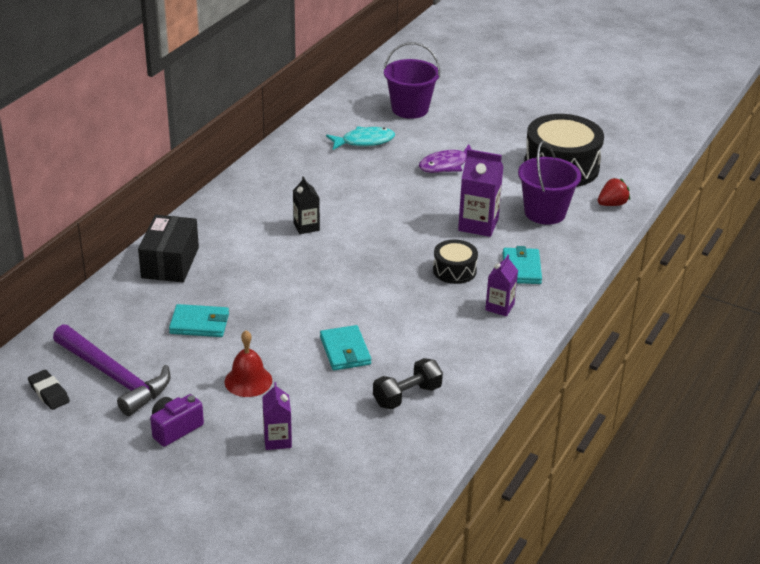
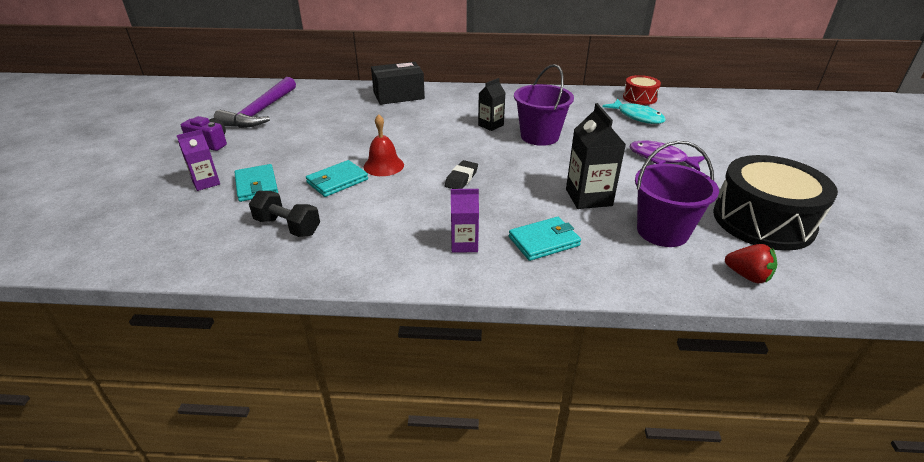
camera: 65 degrees right, 0 degrees up
black eraser [28,370,70,410] -> black eraser moved to [445,160,478,189]
turquoise wallet [169,304,229,337] -> turquoise wallet moved to [234,164,278,202]
red bell [225,330,272,397] -> red bell moved to [363,114,404,176]
purple bucket [383,42,440,119] -> purple bucket moved to [514,64,574,146]
black drum [433,239,478,284] -> none
purple carton [458,149,503,237] -> black carton [566,103,626,209]
none -> red drum [623,75,661,105]

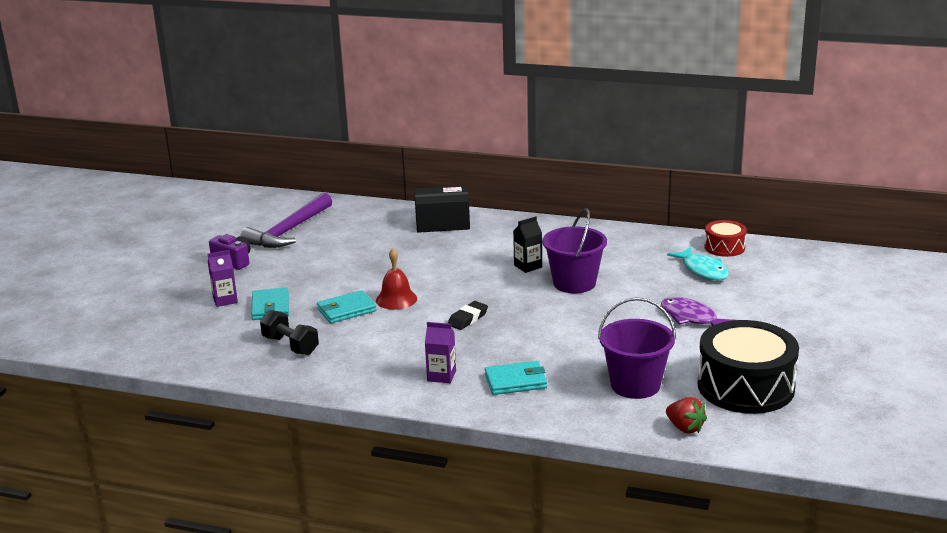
camera: 15 degrees right, 10 degrees down
black carton [566,103,626,209] -> none

